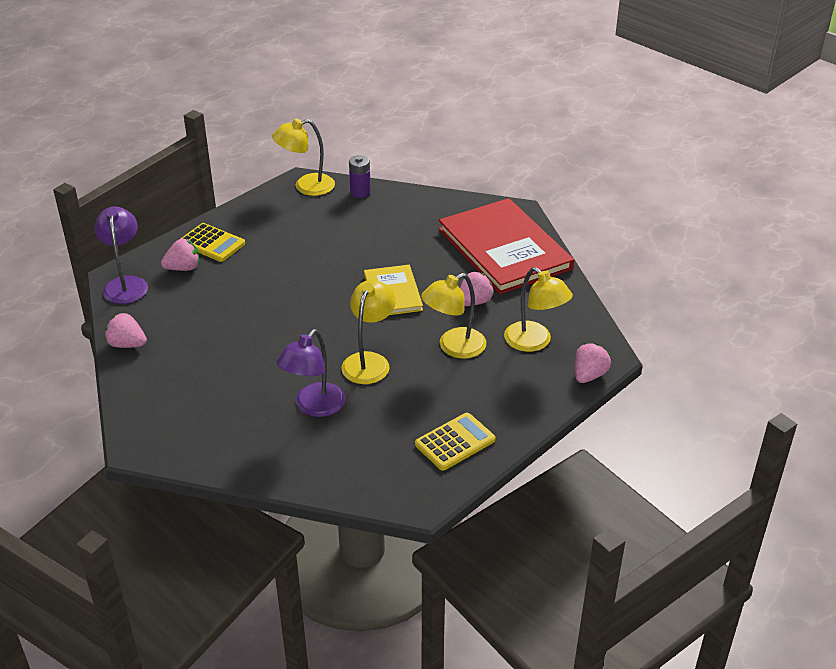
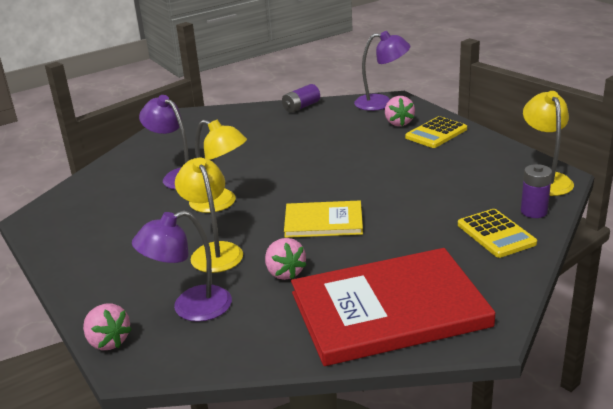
camera: 105 degrees right, 10 degrees down
pink strawberry [105,313,147,348] -> purple battery [282,84,320,113]
yellow calculator [415,413,496,471] -> yellow calculator moved to [458,209,537,258]
yellow lamp [504,267,573,352] -> purple lamp [132,210,232,322]

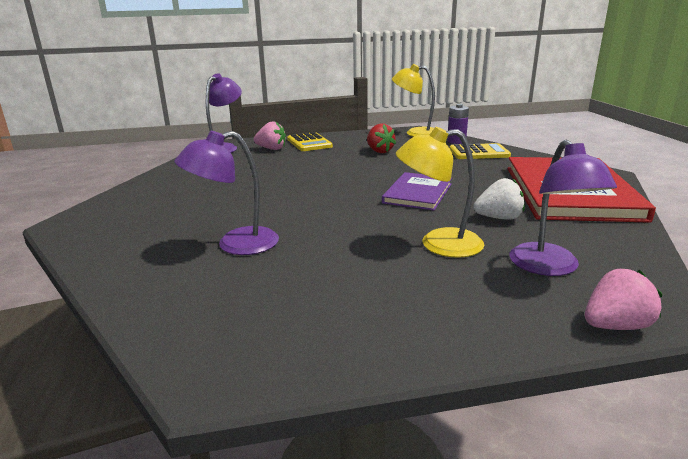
camera: 70 degrees left, 5 degrees down
yellow lamp [189,120,247,213] -> none
pink strawberry [265,238,306,280] -> white strawberry [474,178,525,220]
purple battery [282,84,320,113] -> none
yellow book [284,200,363,238] -> purple book [382,172,452,211]
none -> red strawberry [367,124,396,153]

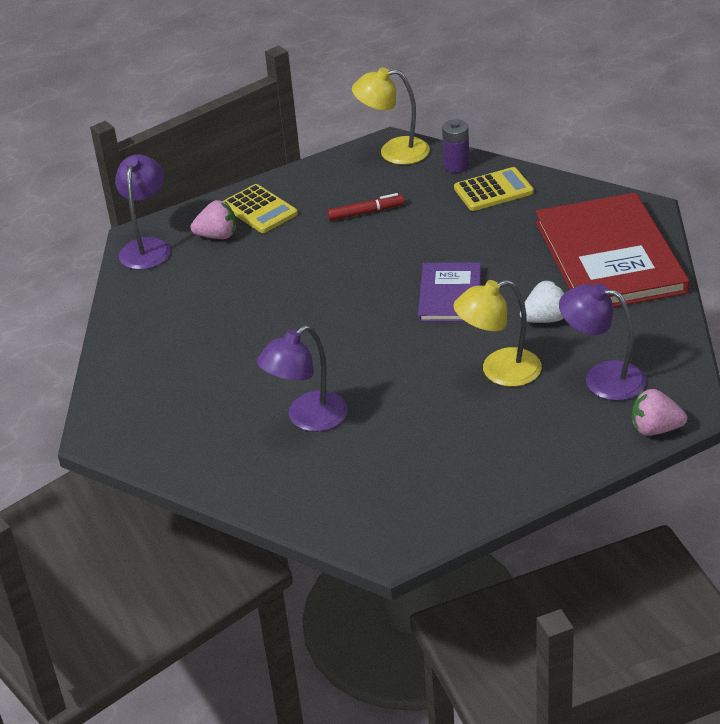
camera: 15 degrees left, 15 degrees up
red strawberry [367,124,396,153] -> red marker [327,193,405,221]
purple lamp [509,140,617,276] -> purple lamp turned 135 degrees clockwise [559,283,646,401]
pink strawberry [585,269,663,330] -> pink strawberry turned 135 degrees counterclockwise [632,389,687,435]

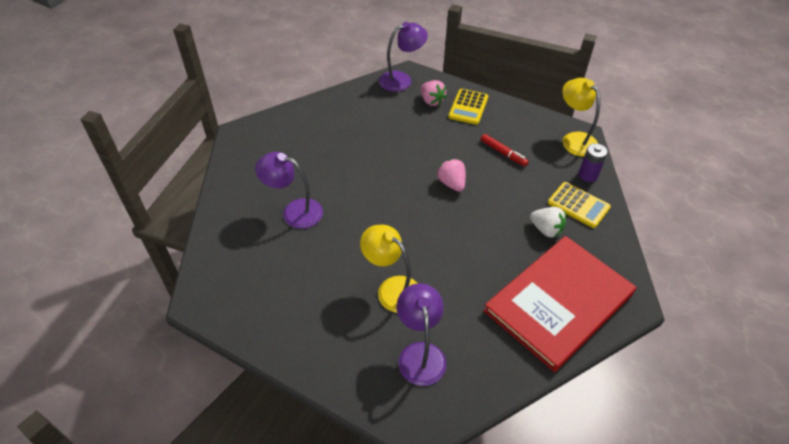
camera: 55 degrees right, 10 degrees up
purple book [418,262,481,322] -> none
white strawberry [520,280,565,323] -> white strawberry moved to [530,207,566,237]
pink strawberry [632,389,687,435] -> pink strawberry moved to [437,159,466,192]

